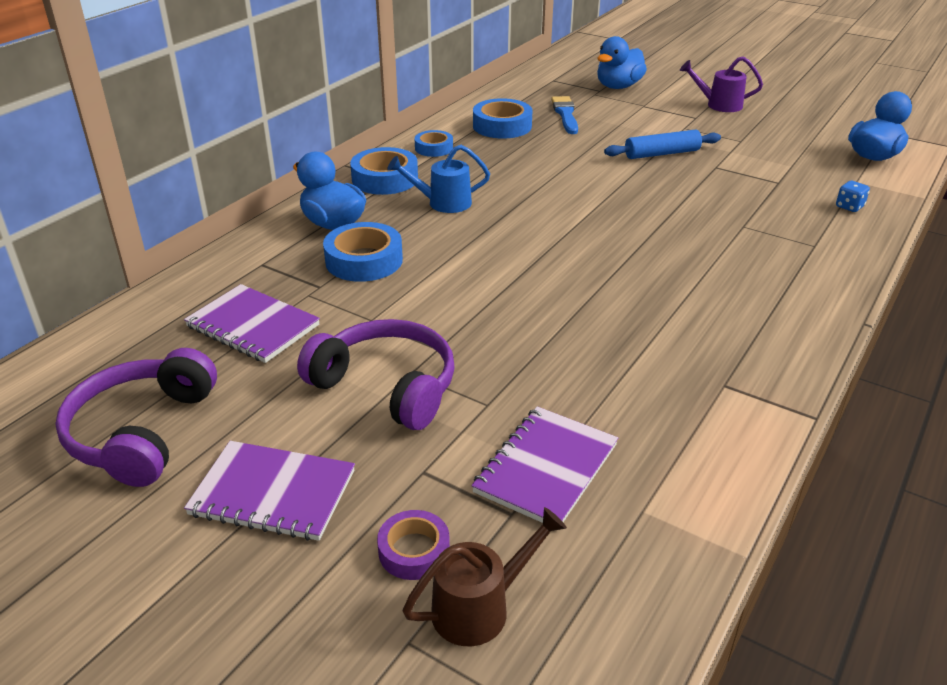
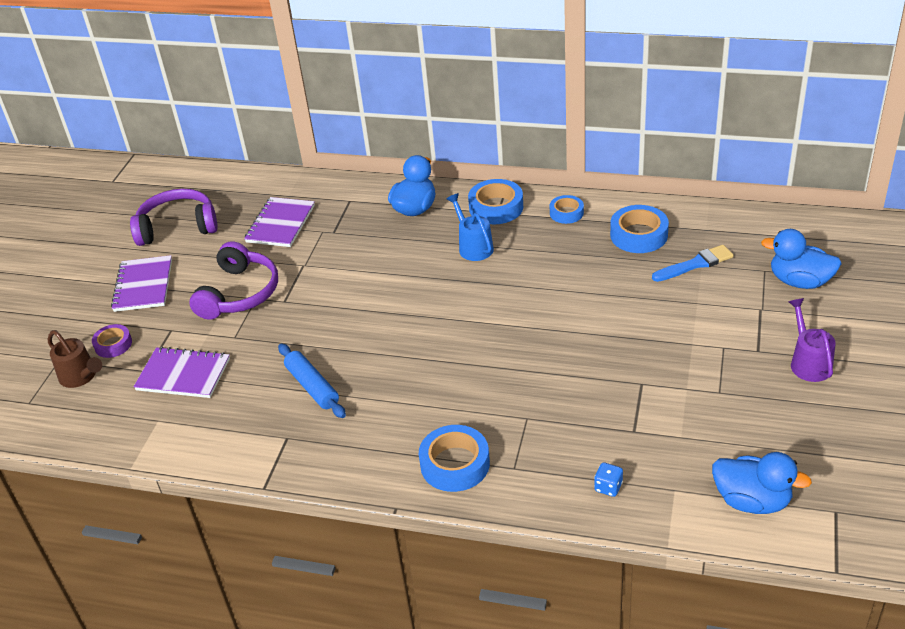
camera: 75 degrees right, 5 degrees up
blue tape [323,222,403,282] -> blue tape moved to [419,425,490,492]
blue rolling pin [604,130,721,159] -> blue rolling pin moved to [278,344,346,418]

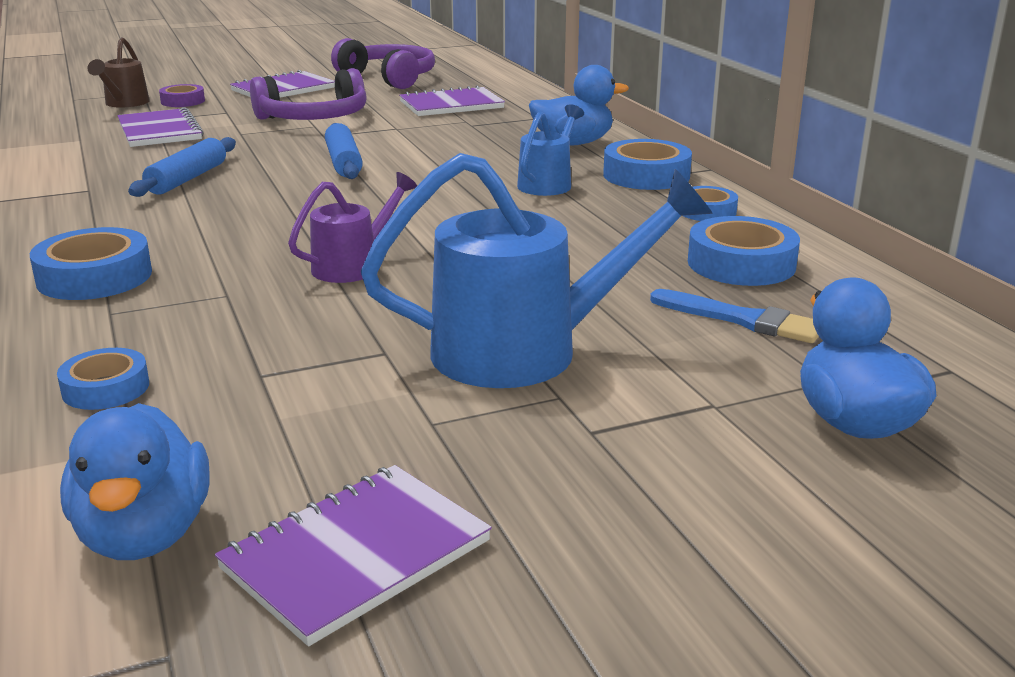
camera: 50 degrees right, 15 degrees down
blue dice [594,462,623,497] -> blue tape [57,348,149,410]
purple watering can [788,298,836,382] -> purple watering can moved to [288,172,417,283]
none -> purple notebook [215,465,492,646]
none -> blue rolling pin [325,123,363,179]
none -> blue watering can [361,153,713,388]

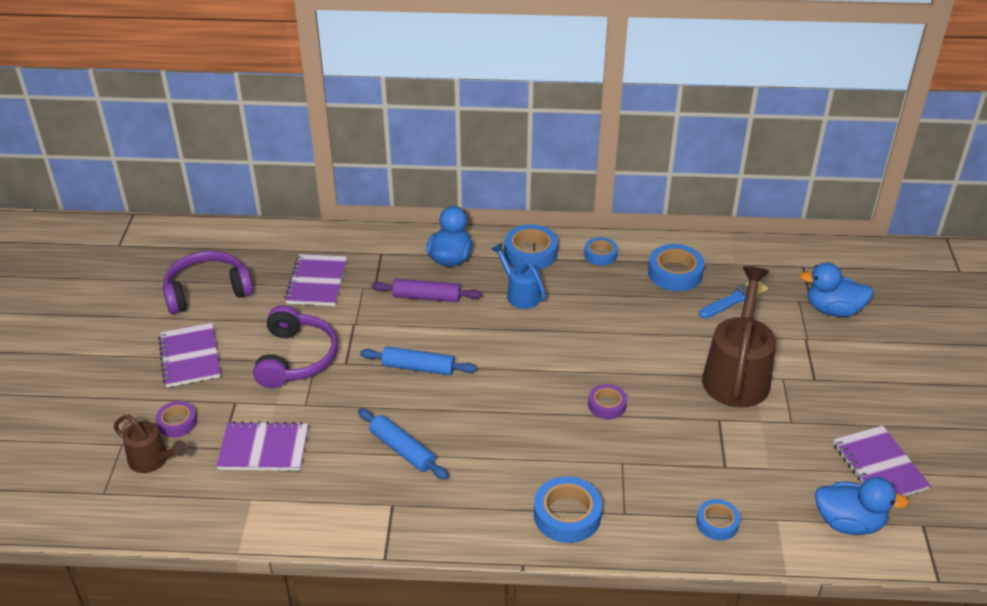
camera: 65 degrees left, 15 degrees up
purple watering can [288,172,417,283] -> purple tape [588,384,627,419]
blue watering can [361,153,713,388] -> brown watering can [702,266,776,408]
none -> purple rolling pin [371,279,482,302]

